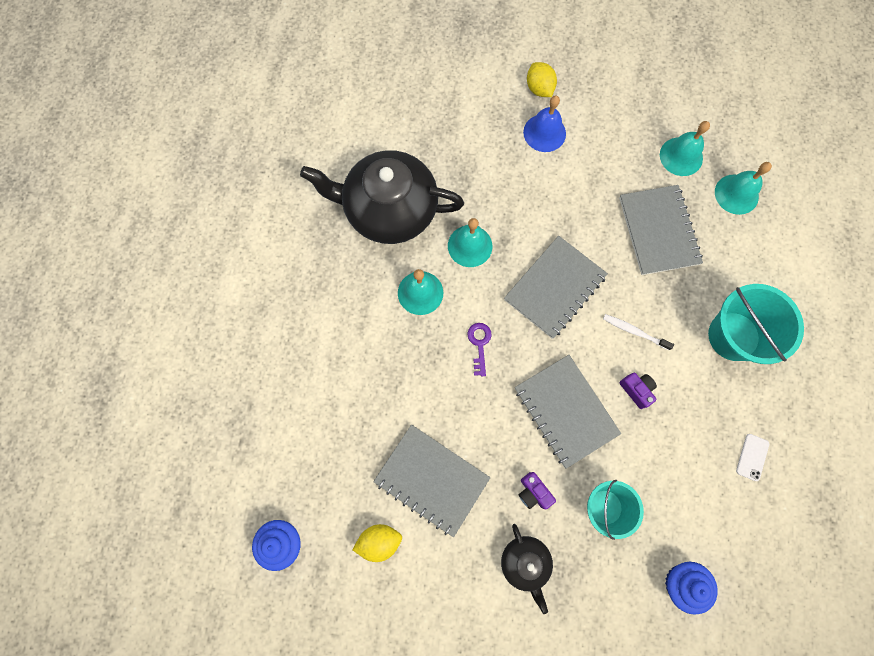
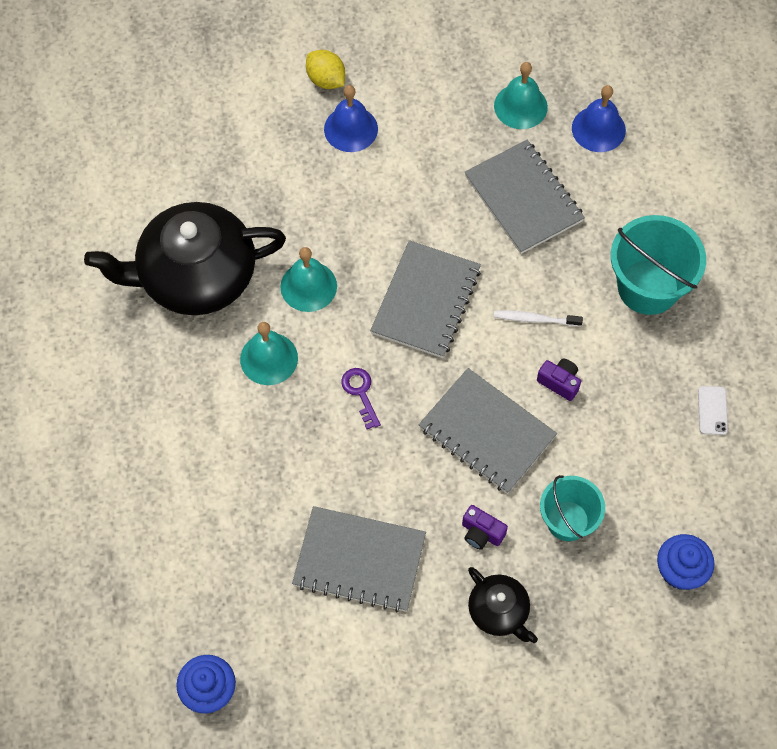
camera: 20 degrees left, 10 degrees down
yellow lemon [352,524,402,562] -> none
turquoise bell [715,162,772,215] -> blue bell [572,85,626,152]

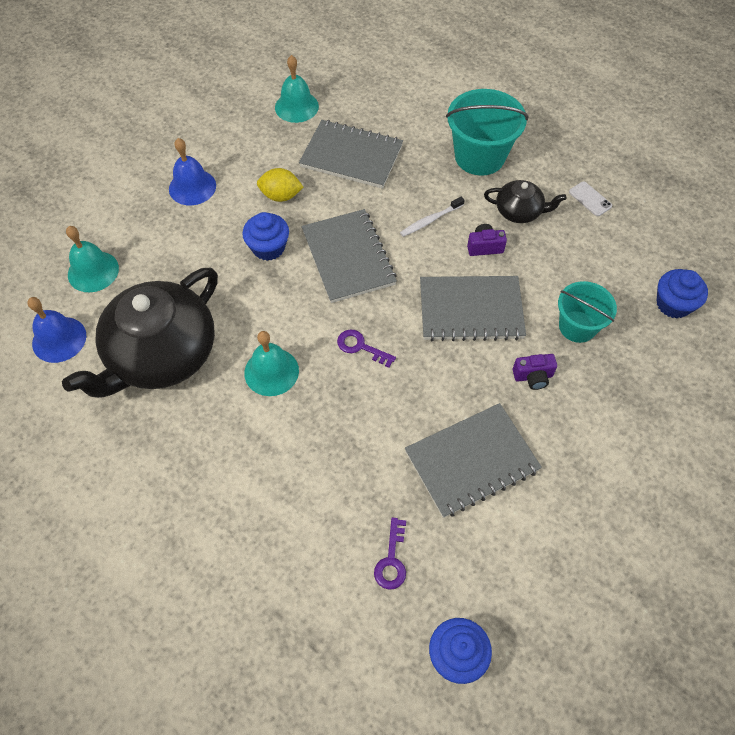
camera: 40 degrees left, 5 degrees down
turquoise bell [280,247,337,312] -> turquoise bell moved to [66,226,119,292]
yellow lemon [306,50,345,89] -> yellow lemon moved to [257,168,303,202]
black teapot [468,567,538,643] -> black teapot moved to [484,180,566,223]
blue bell [572,85,626,152] -> blue bell moved to [27,297,86,363]
none -> blue cupcake [242,212,289,261]
none -> purple key [374,517,406,590]

